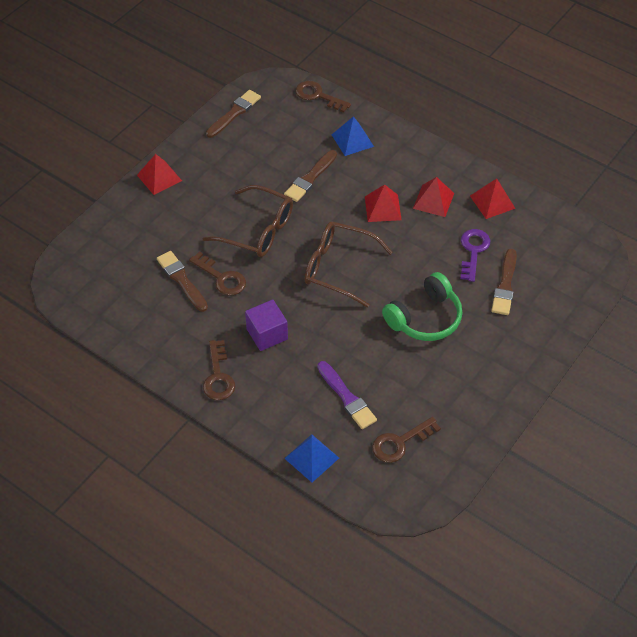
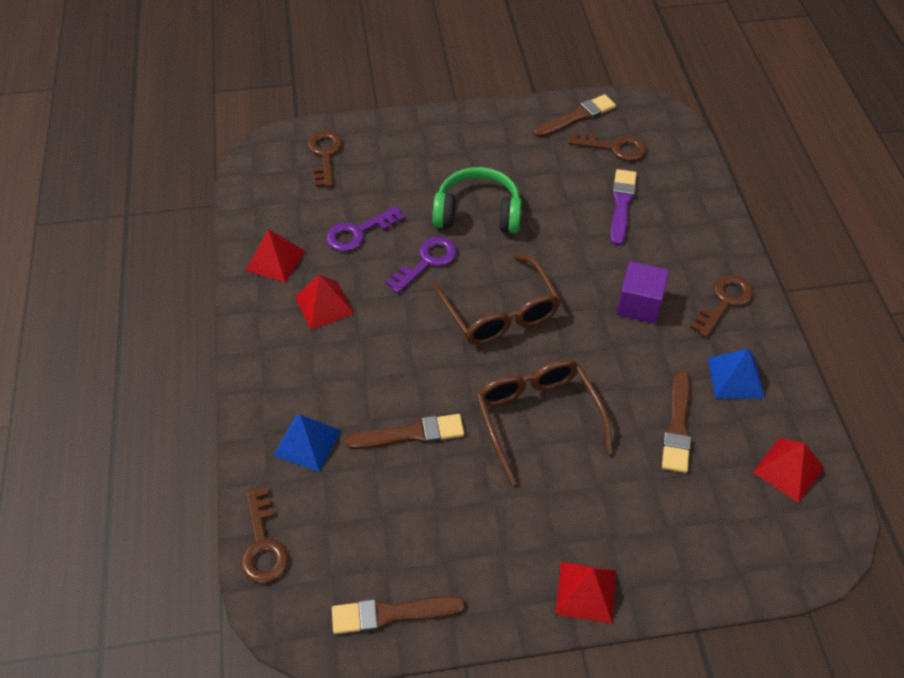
camera: 135 degrees left, 0 degrees up
brown key [189,252,246,296] -> brown key moved to [307,131,342,187]
blue pyramid [284,434,339,482] -> blue pyramid moved to [708,349,764,399]
red pyramid [365,184,402,222] -> red pyramid moved to [753,438,825,503]
brown brush [491,249,517,315] -> brown brush moved to [534,94,616,138]
none -> purple key [385,236,457,294]

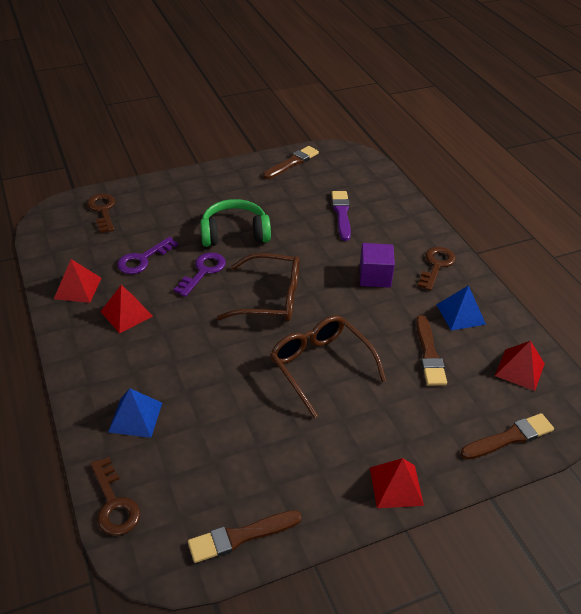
camera: 15 degrees left, 10 degrees down
brown brush [345,414,464,450] -> brown brush moved to [460,413,554,460]
brown glasses [433,254,561,345] -> brown glasses turned 45 degrees counterclockwise [217,253,300,322]
brown key [568,131,646,161] -> none

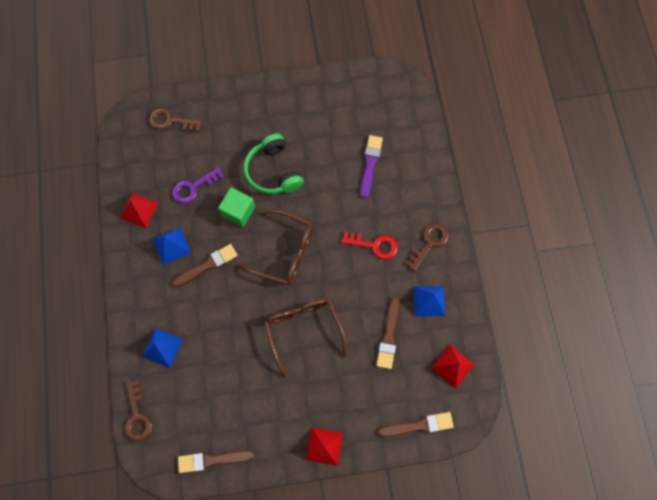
camera: 15 degrees right, 30 degrees up
brown key [87,193,115,233] -> brown key turned 75 degrees counterclockwise [149,108,202,132]
red pyramid [100,285,153,333] -> blue pyramid [153,228,191,265]
purple key [174,252,226,297] -> green cube [218,187,256,227]
green headphones [200,199,271,247] -> green headphones turned 120 degrees counterclockwise [244,133,304,194]
brown brush [263,146,319,179] -> brown brush moved to [172,244,238,288]
purple cube [359,243,395,288] -> red key [341,231,398,260]

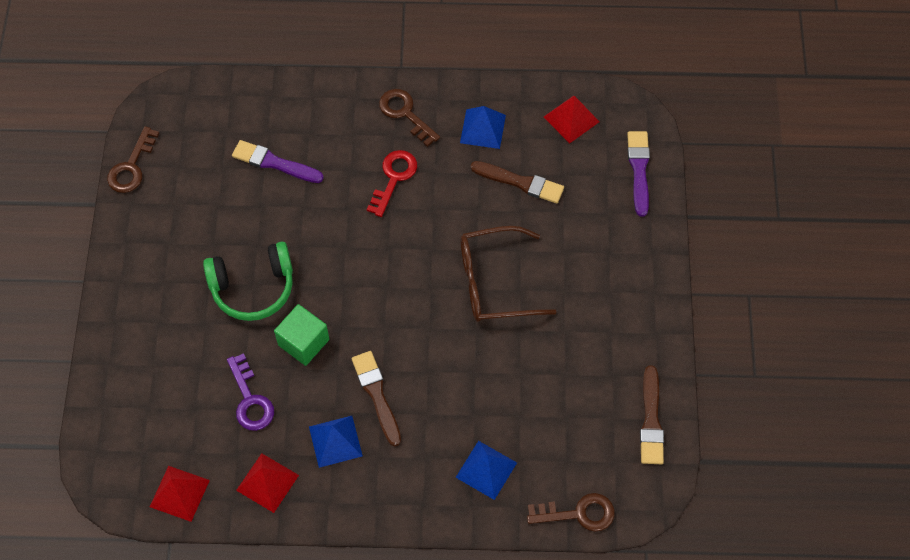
camera: 80 degrees left, 10 degrees down
brown key [149,108,202,132] -> brown key moved to [107,126,160,193]
brown glasses [238,210,313,285] -> none
red pyramid [306,427,343,466] -> red pyramid moved to [150,466,210,522]
brown brush [378,412,454,437] -> purple brush [627,131,650,217]

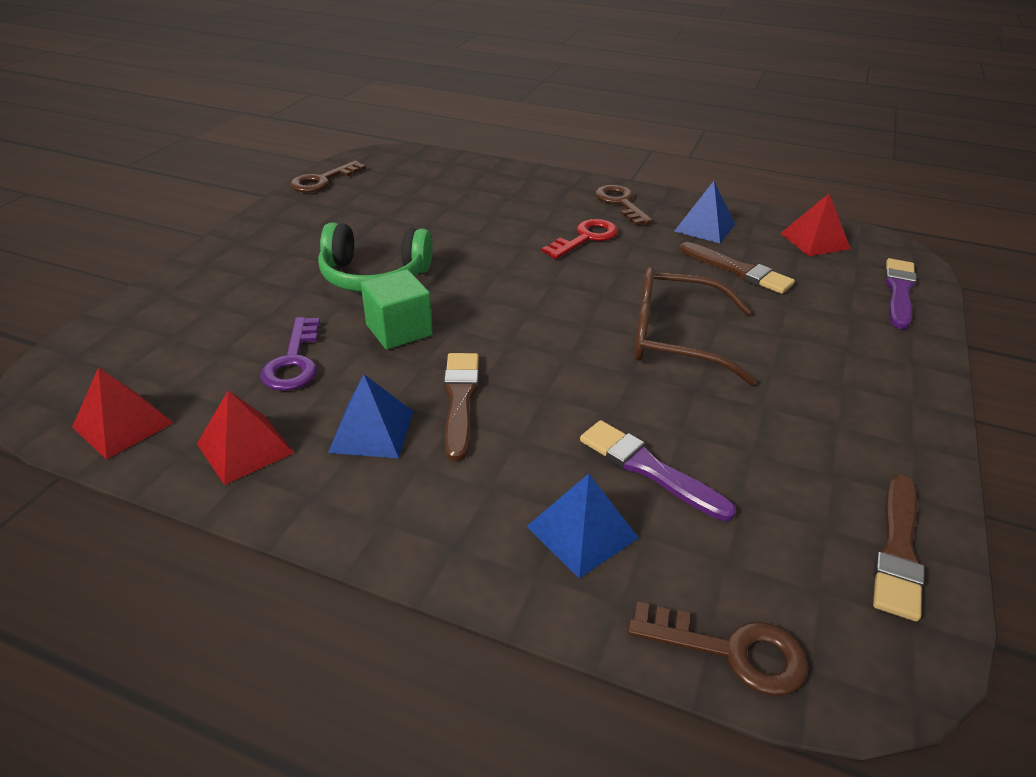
camera: 20 degrees right, 25 degrees down
purple brush [232,140,324,183] -> purple brush moved to [580,420,736,521]

